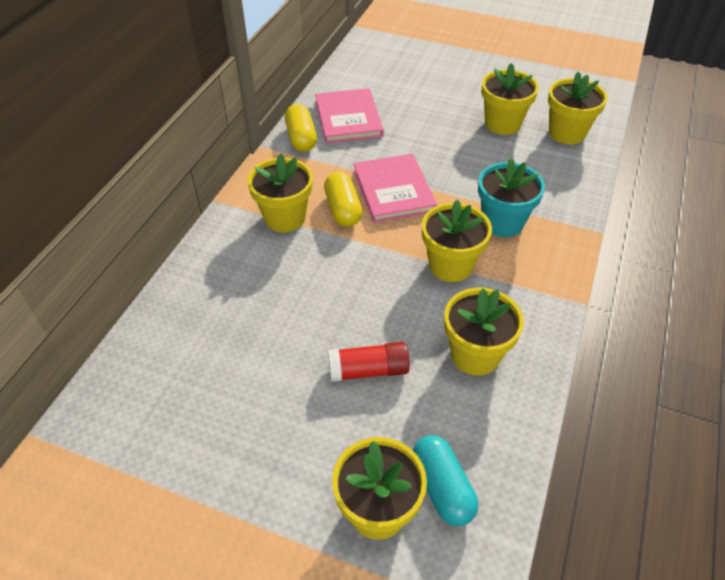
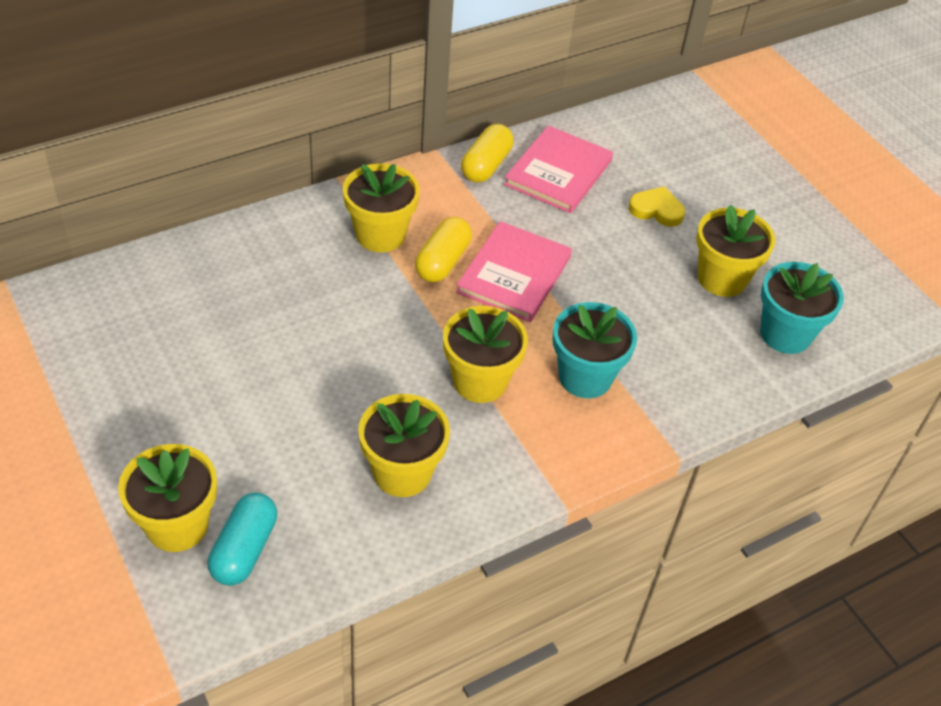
camera: 35 degrees right, 0 degrees up
red glue stick [328,342,410,382] -> none
yellow flower pot [548,72,608,144] -> turquoise flower pot [760,262,844,354]
none -> yellow heart [628,186,685,227]

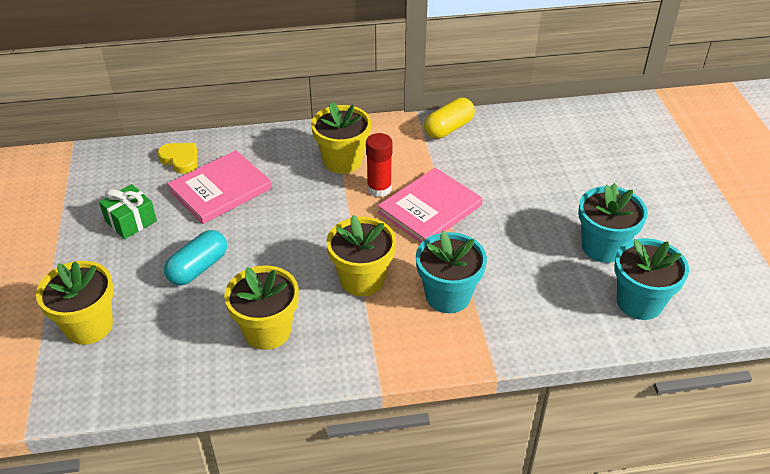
camera: 25 degrees right, 5 degrees down
turquoise capsule [208,492,277,586] -> turquoise capsule moved to [164,230,227,286]
yellow capsule [415,217,472,282] -> red glue stick [366,133,392,197]
pink book [504,126,613,213] -> pink book moved to [167,150,272,224]
yellow heart [628,186,685,227] -> yellow heart moved to [157,143,197,174]
yellow flower pot [696,205,775,297] -> turquoise flower pot [578,183,648,263]
none -> green gift [99,184,157,239]

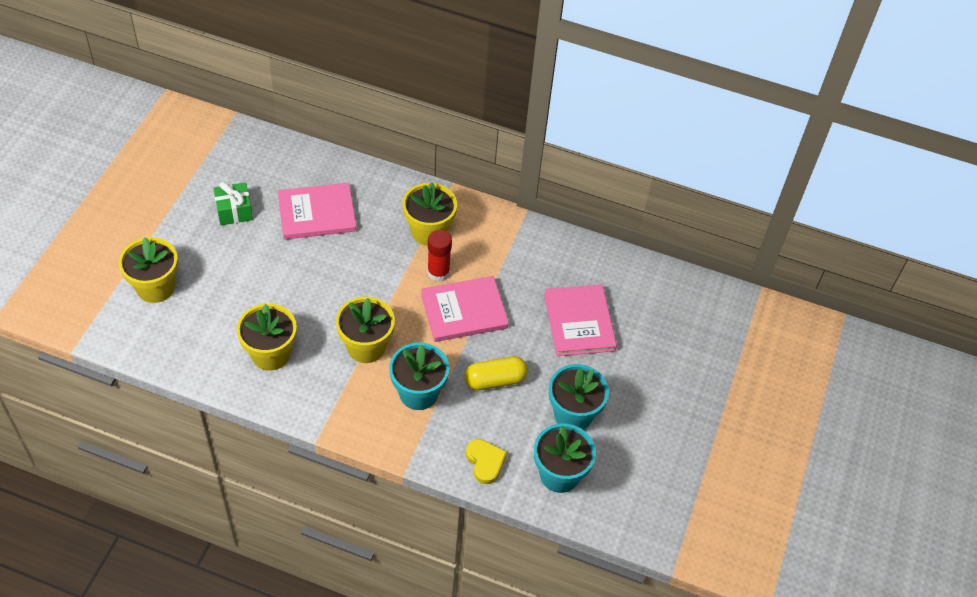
camera: 25 degrees right, 10 degrees up
yellow heart [157,143,197,174] -> yellow heart moved to [466,439,507,484]
turquoise capsule [164,230,227,286] -> none
yellow capsule [424,98,475,139] -> yellow capsule moved to [465,356,528,390]
none -> pink book [544,284,617,356]

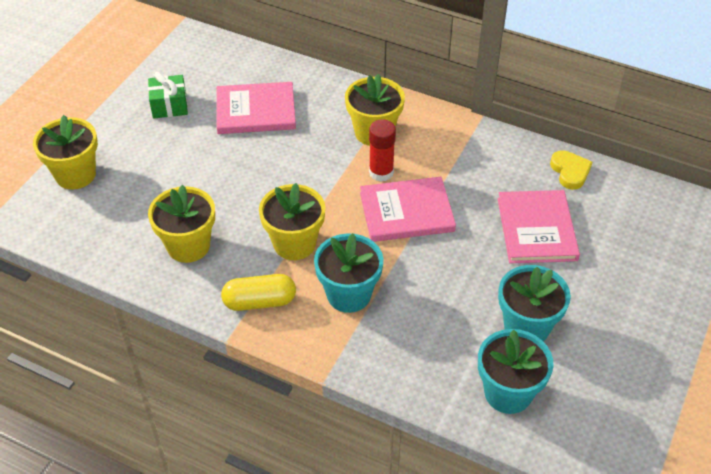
camera: 10 degrees right, 5 degrees down
yellow capsule [465,356,528,390] -> yellow capsule moved to [221,274,296,311]
yellow heart [466,439,507,484] -> yellow heart moved to [550,150,592,190]

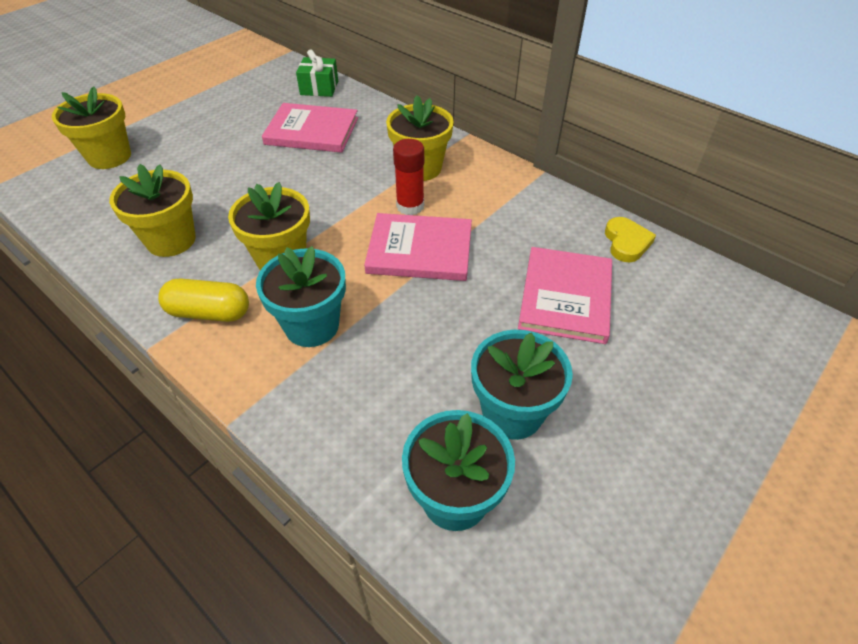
camera: 15 degrees right, 0 degrees up
green gift [148,72,188,118] -> green gift moved to [296,49,338,97]

